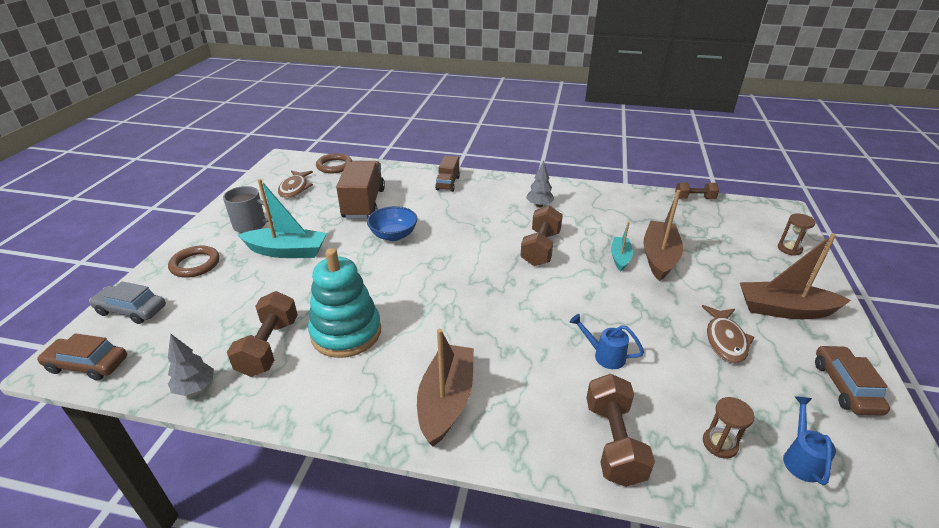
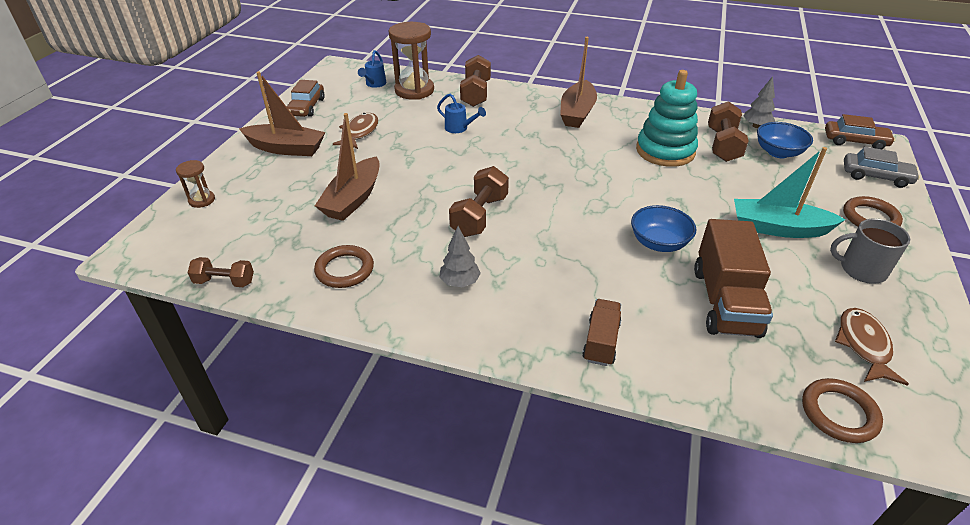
camera: 175 degrees left, 5 degrees up
turquoise boat [611,221,633,271] -> none
brown hourglass [703,397,754,458] -> brown hourglass [389,22,434,100], size x2.01
none -> brown ring [314,245,374,288]
none -> blue bowl [757,122,813,158]

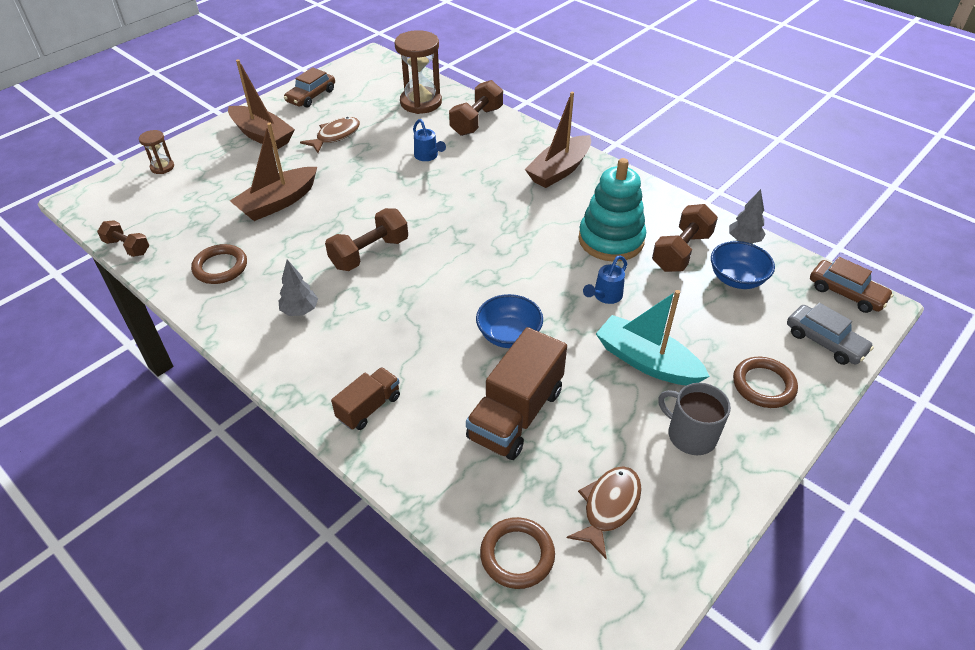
camera: 25 degrees right, 5 degrees up
blue watering can [358,50,386,88] -> blue watering can moved to [583,255,627,304]

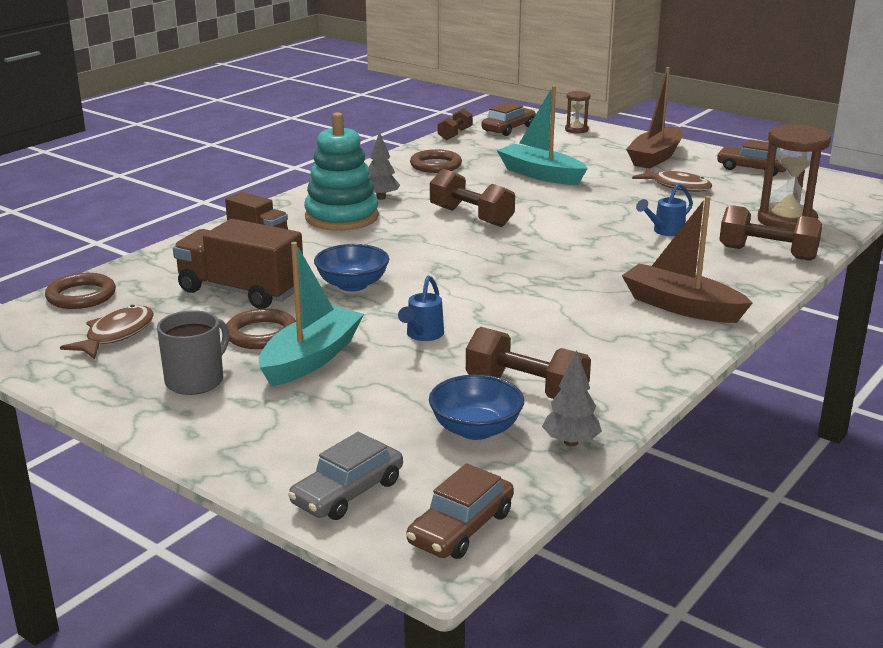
camera: 85 degrees right, 20 degrees down
brown boat [230,123,317,221] -> turquoise boat [497,85,588,185]
brown fish [567,466,642,559] -> brown fish turned 90 degrees counterclockwise [60,305,154,359]
turquoise stacking toy [578,158,646,261] -> turquoise stacking toy moved to [304,112,379,231]
blue watering can [583,255,627,304] -> blue watering can turned 105 degrees counterclockwise [398,276,444,341]
brown ring [733,357,798,408] -> brown ring moved to [226,308,296,349]
none -> brown car [482,102,536,136]

